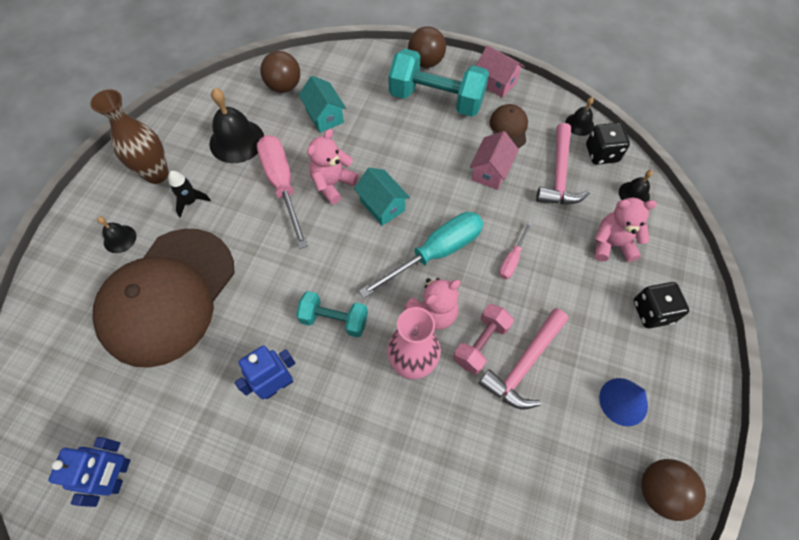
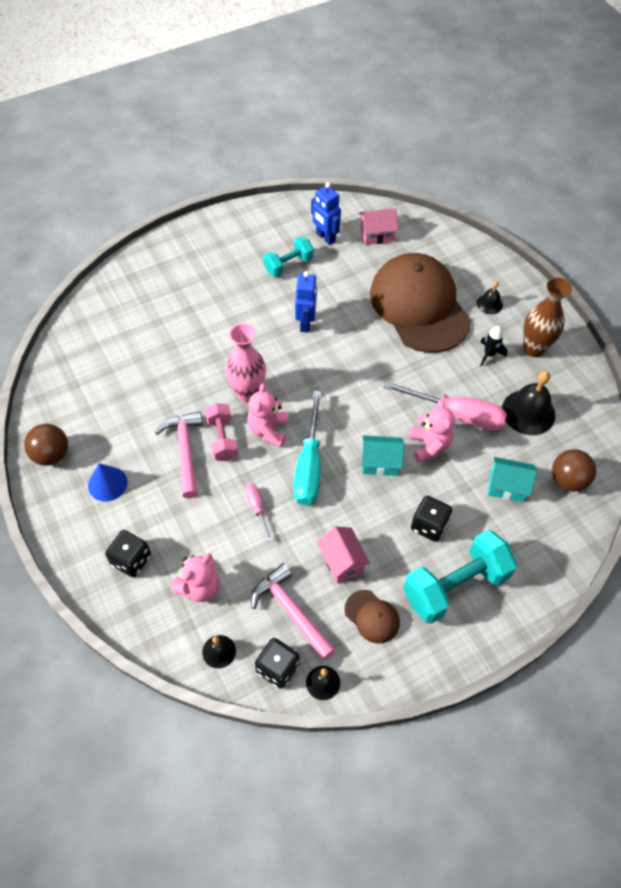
camera: 130 degrees right, 5 degrees down
turquoise dumbbell [296,291,368,337] -> turquoise dumbbell moved to [264,237,314,277]
brown ball [408,26,446,68] -> none
pink house [476,45,525,98] -> pink house moved to [359,208,398,245]
none -> black dice [411,496,452,542]

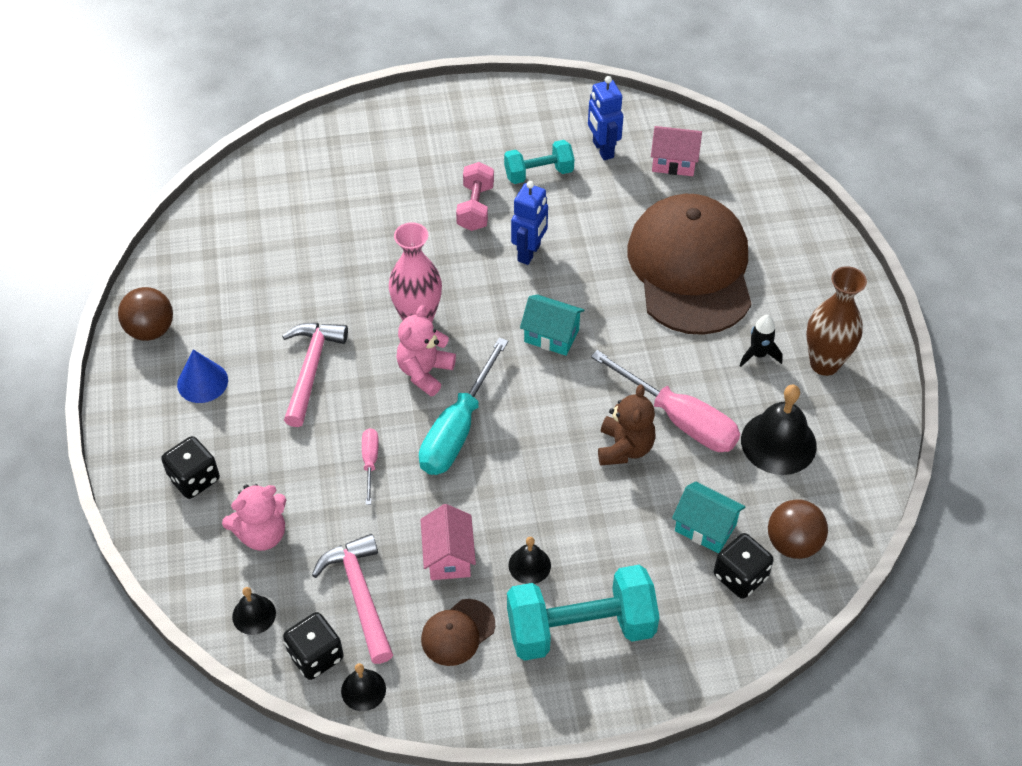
camera: 20 degrees right, 5 degrees down
pink dumbbell [205,403,238,461] -> pink dumbbell moved to [456,162,494,231]
brown cap [344,590,400,644] -> brown cap turned 75 degrees clockwise [421,599,495,666]
turquoise house [362,435,404,476] -> turquoise house moved to [520,295,585,356]
pink teddy bear [410,399,455,463] -> brown teddy bear [598,384,656,466]
black dice [411,496,452,542] -> black dice moved to [714,533,774,599]
black bell [477,281,503,314] -> black bell moved to [509,537,551,584]

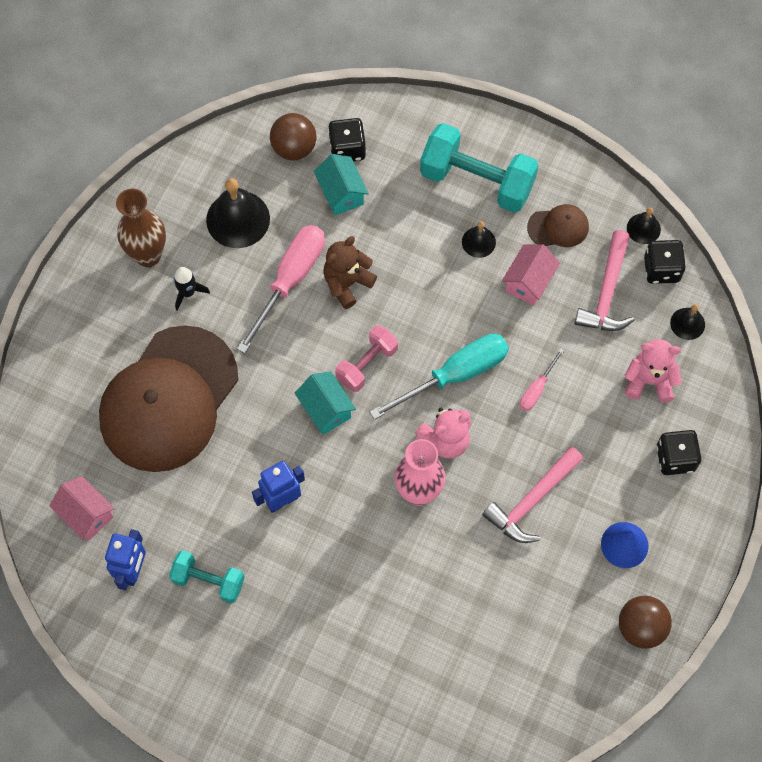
camera: 145 degrees left, 15 degrees up
pink dumbbell [456,162,494,231] -> pink dumbbell moved to [335,325,398,392]
pink screwdriver [591,350,740,452] -> pink screwdriver turned 45 degrees clockwise [237,225,325,353]

